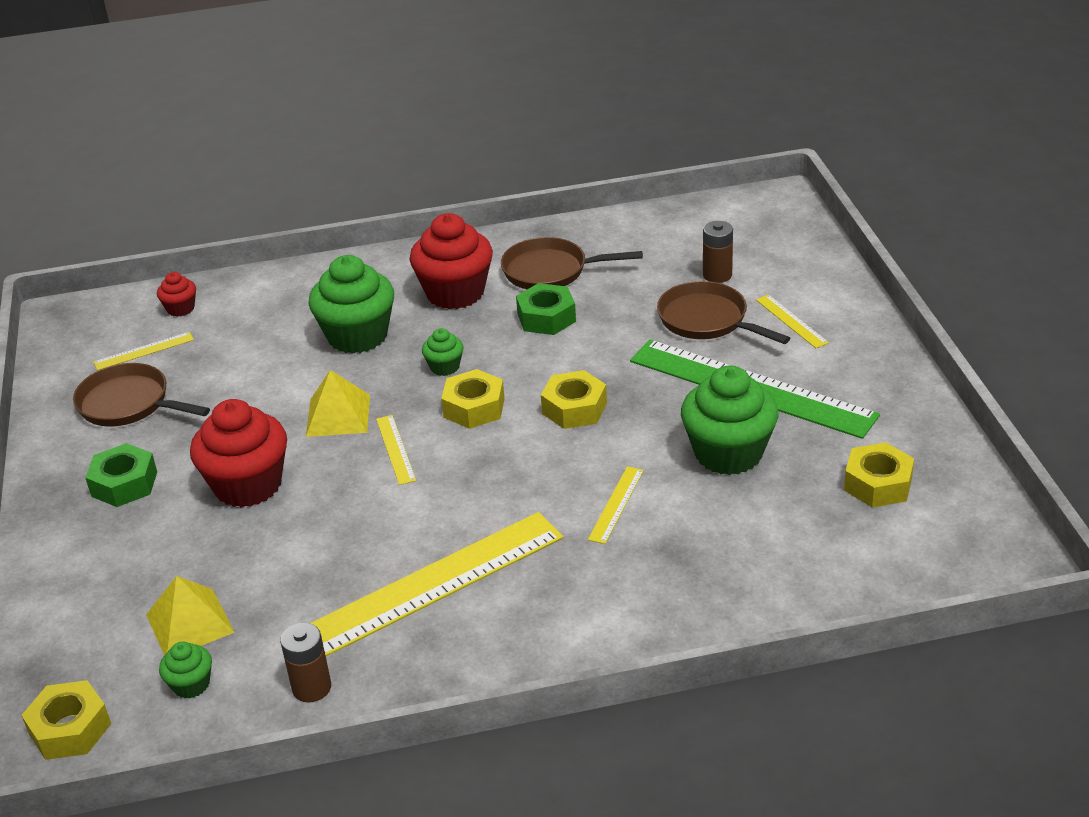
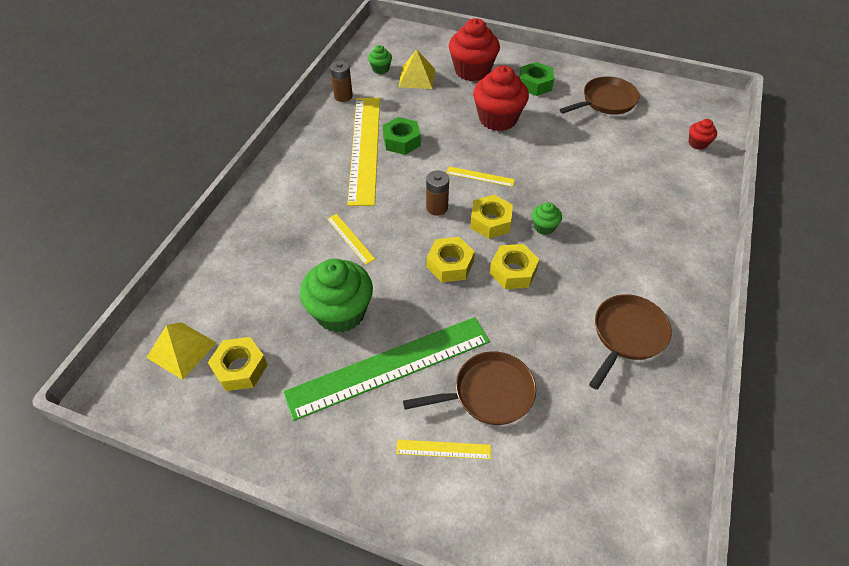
camera: 120 degrees right, 15 degrees up
yellow nut [21,680,111,760] -> yellow nut moved to [490,244,540,289]
yellow ruler [94,332,194,370] -> none
yellow pyramid [306,370,370,437] -> yellow pyramid moved to [147,322,217,380]
green cupcake [309,255,394,354] -> none
red cupcake [410,213,493,309] -> red cupcake moved to [449,18,500,81]
green nut [516,283,576,335] -> green nut moved to [382,117,421,155]
brown battery [703,221,733,283] -> brown battery moved to [426,171,449,216]

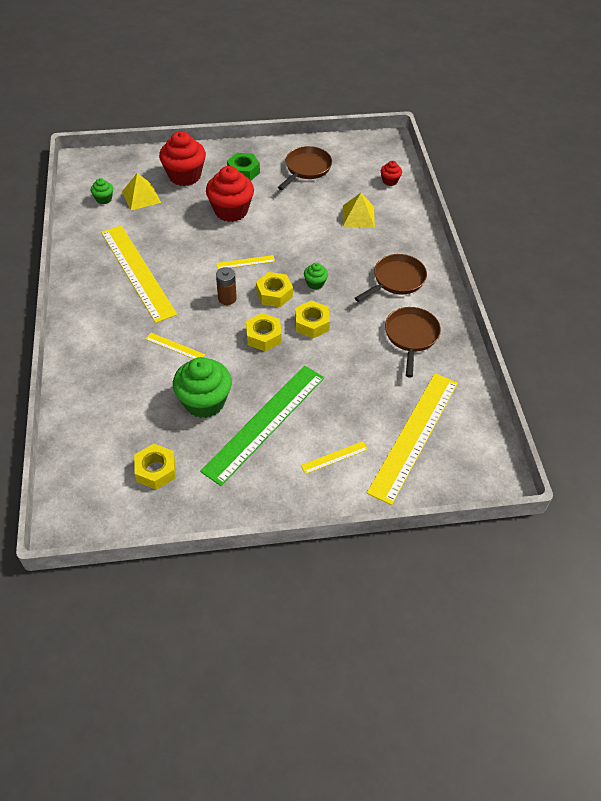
camera: 30 degrees left, 0 degrees up
yellow pyramid [147,322,217,380] -> yellow pyramid moved to [343,193,375,228]
brown battery [330,61,353,102] -> none
green nut [382,117,421,155] -> none
brown pan [403,351,536,425] -> brown pan moved to [355,254,427,302]
none -> yellow ruler [367,373,458,505]

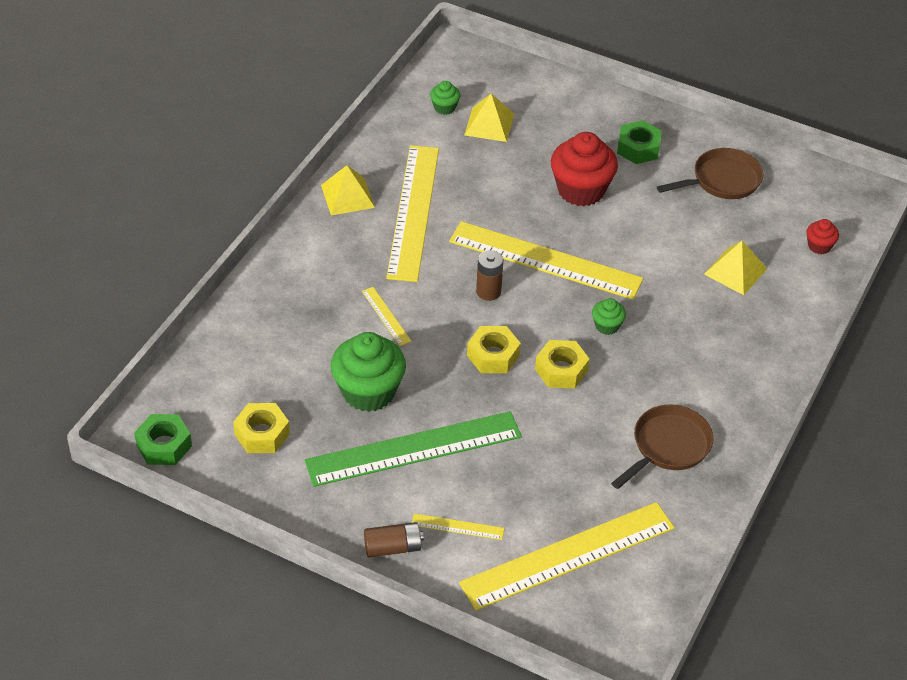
camera: 35 degrees right, 5 degrees down
red cupcake [159,131,206,186] -> none
yellow ruler [216,255,275,270] -> yellow ruler [449,221,644,300], size x2.43
yellow nut [256,272,293,307] -> none
brown pan [355,254,427,302] -> none
none -> green nut [134,414,192,465]
none -> yellow pyramid [321,165,375,215]
none -> brown battery [364,522,424,557]

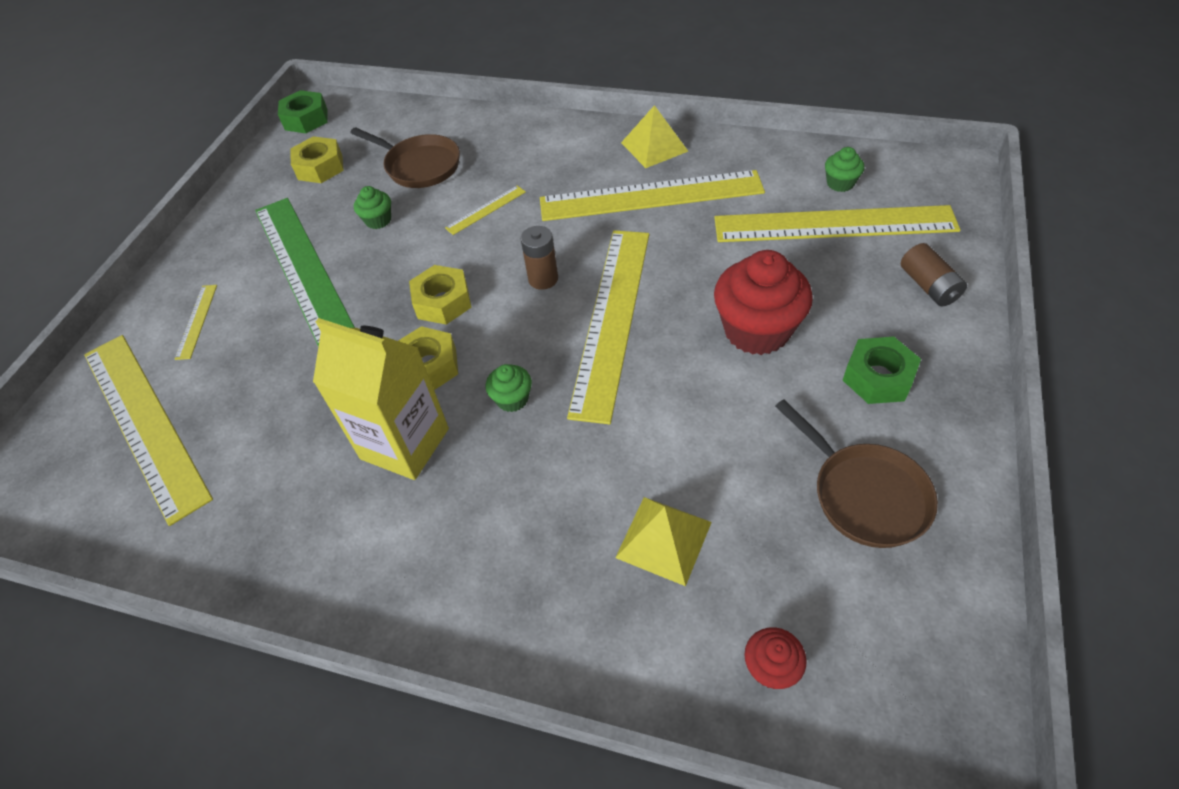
camera: 85 degrees right, 5 degrees up
green cupcake [331,332,406,412] -> green cupcake [354,186,391,229], size x0.48
brown battery [364,522,424,557] -> brown battery moved to [901,243,967,307]
yellow pyramid [464,94,514,142] -> yellow ruler [714,205,961,242]
brown pan [611,405,714,489] -> brown pan moved to [350,127,460,188]
none -> yellow carton [313,318,449,480]

